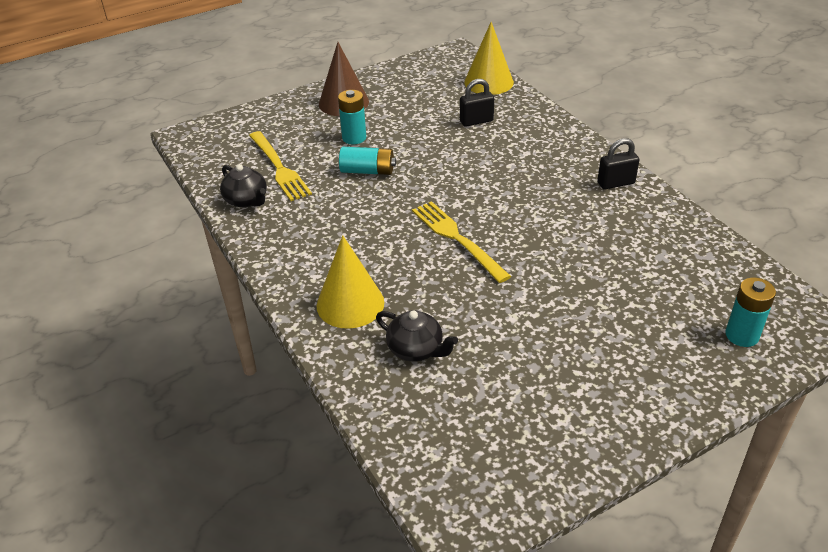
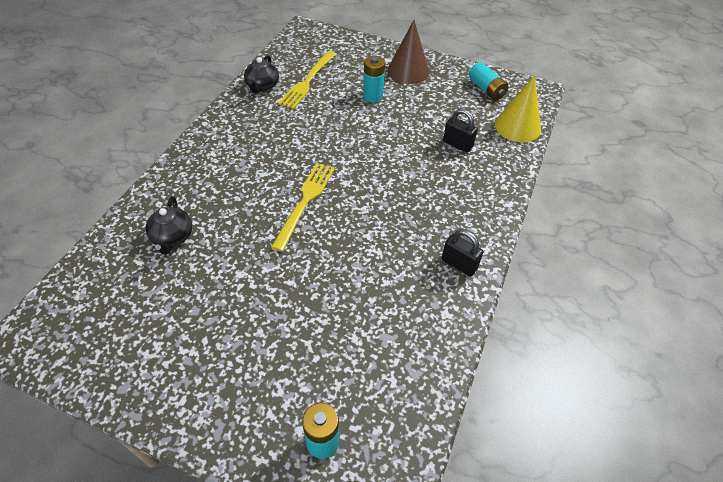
camera: 50 degrees right, 10 degrees up
yellow cone [317,235,384,329] -> none
turquoise battery [339,147,396,175] -> turquoise battery moved to [469,62,509,100]

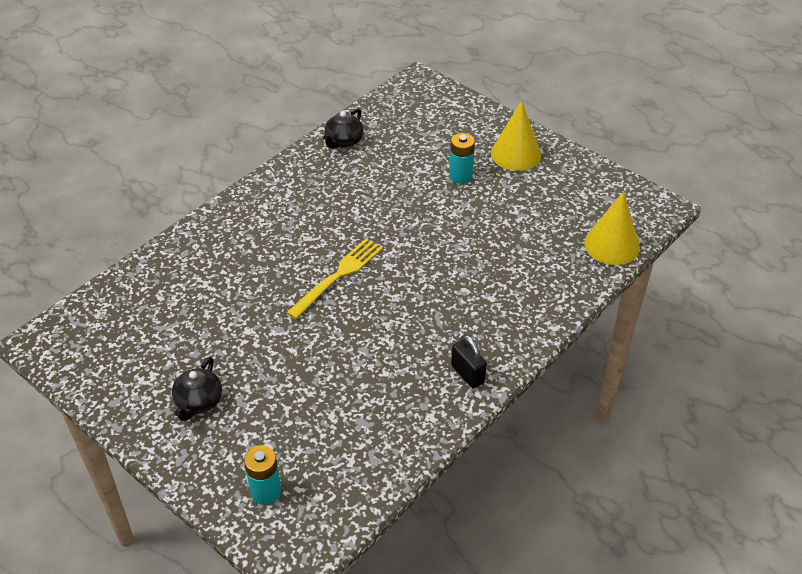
camera: 20 degrees right, 5 degrees down
black teapot [146,197,192,255] -> black teapot moved to [172,357,222,421]
yellow fork [278,51,336,109] -> none
brown cone [388,20,429,84] -> yellow cone [491,101,541,171]
black padlock [443,109,478,153] -> none
turquoise battery [469,62,509,100] -> none

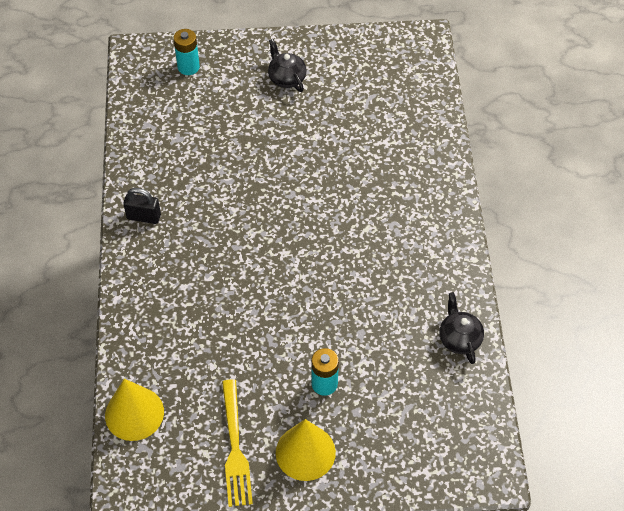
camera: 135 degrees right, 10 degrees up
yellow fork [286,238,383,319] -> yellow fork moved to [222,379,253,507]

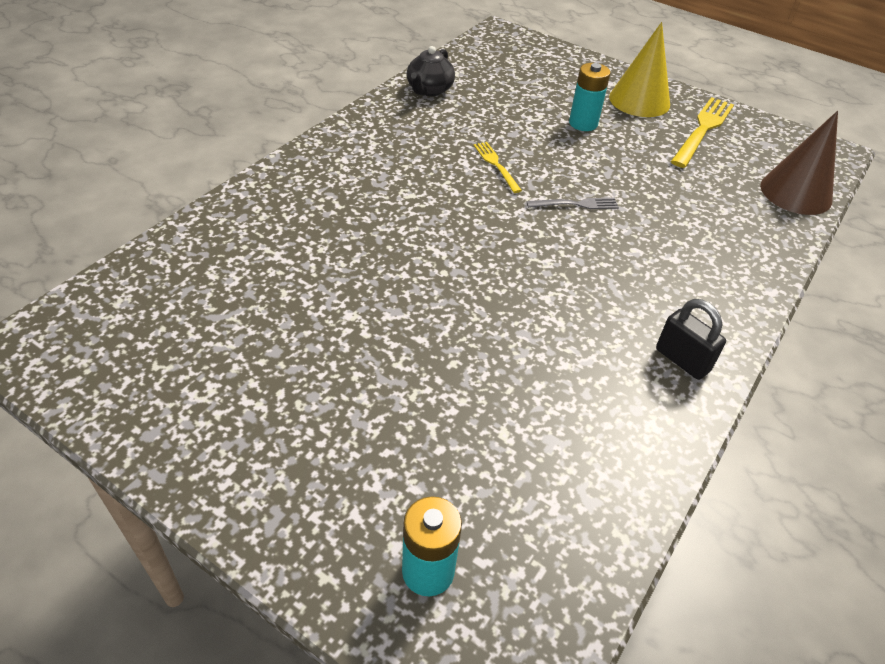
camera: 145 degrees left, 10 degrees down
yellow cone [105,379,164,441] -> brown cone [760,111,838,215]
black teapot [268,39,306,92] -> none
none -> yellow fork [474,142,522,193]
none -> grey fork [527,198,619,209]

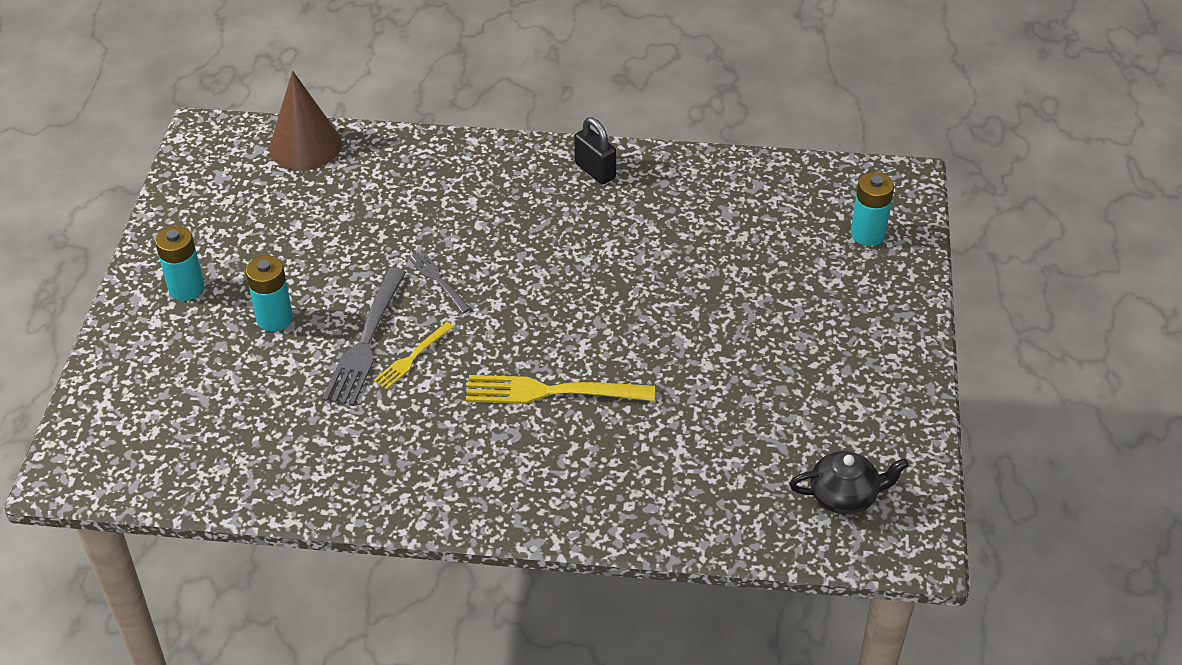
camera: 115 degrees left, 0 degrees up
black teapot [407,46,455,96] -> black teapot moved to [790,451,909,515]
yellow cone [609,22,670,117] -> turquoise battery [155,225,204,301]
black padlock [656,299,726,380] -> black padlock turned 60 degrees counterclockwise [574,117,616,185]
yellow fork [671,97,734,168] -> yellow fork moved to [466,375,655,404]
none -> grey fork [322,268,406,406]

